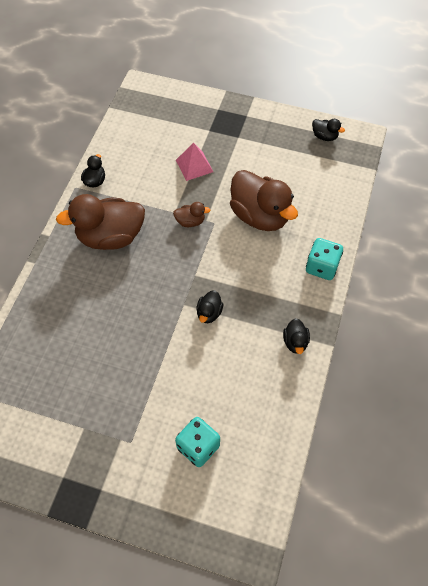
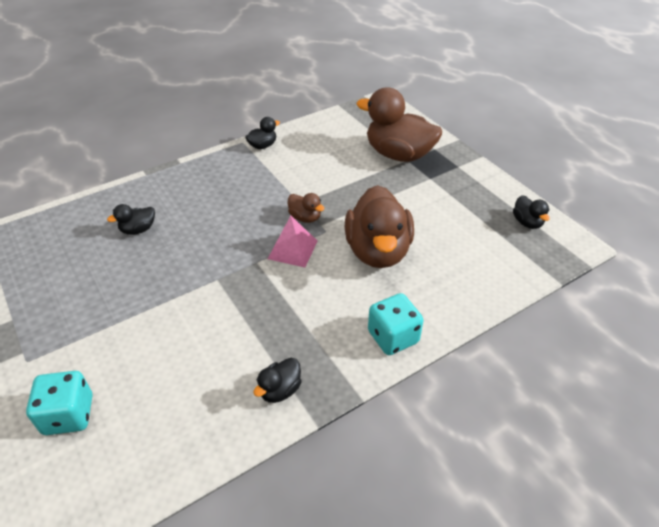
camera: 40 degrees right, 15 degrees down
brown duck [56,194,145,250] -> brown duck moved to [356,87,442,162]
pink pyramid [176,143,213,181] -> pink pyramid moved to [268,216,317,267]
black duck [196,290,223,323] -> black duck moved to [107,204,155,235]

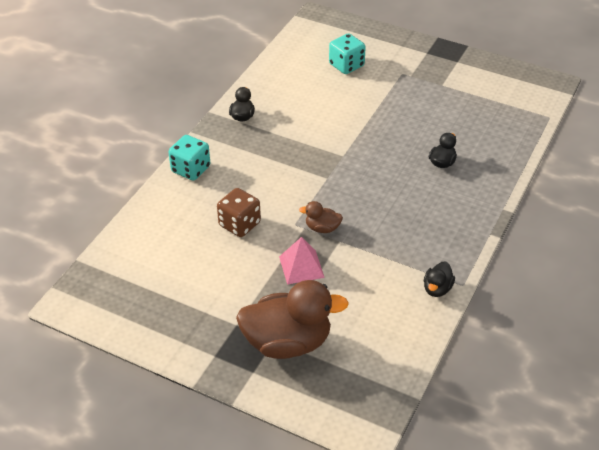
camera: 150 degrees right, 0 degrees up
pink pyramid [268,216,317,267] -> pink pyramid moved to [279,237,325,284]
brown duck [345,185,414,268] -> brown dice [217,188,261,237]
black duck [513,195,550,229] -> none

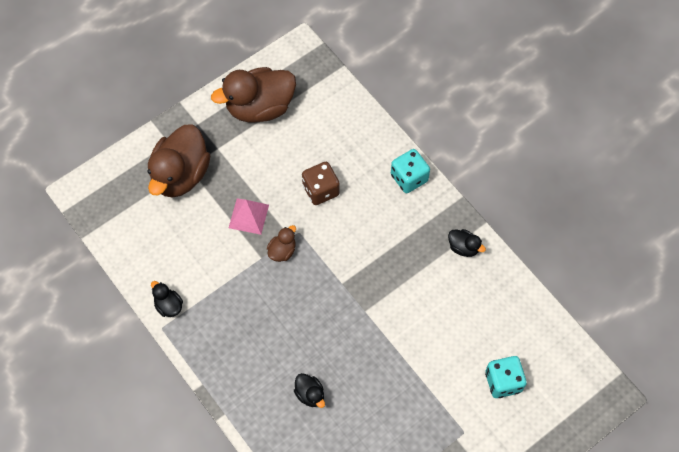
camera: 115 degrees right, 20 degrees up
none -> brown duck [211,67,296,122]

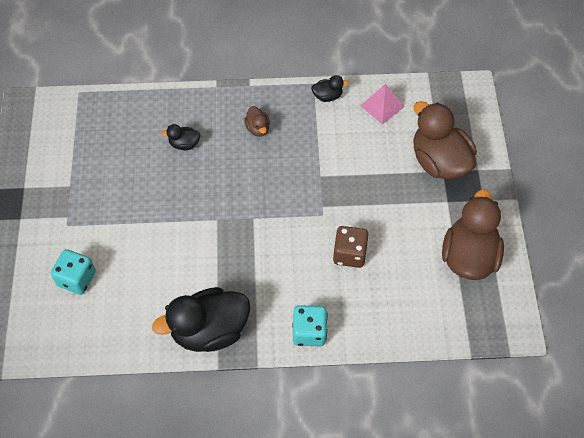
camera: 125 degrees right, 5 degrees down
pink pyramid [229,199,269,235] -> pink pyramid moved to [360,84,404,125]
brown duck [267,225,296,262] -> brown duck moved to [244,106,270,137]
black duck [448,229,486,257] -> black duck [152,287,250,352], size x2.23

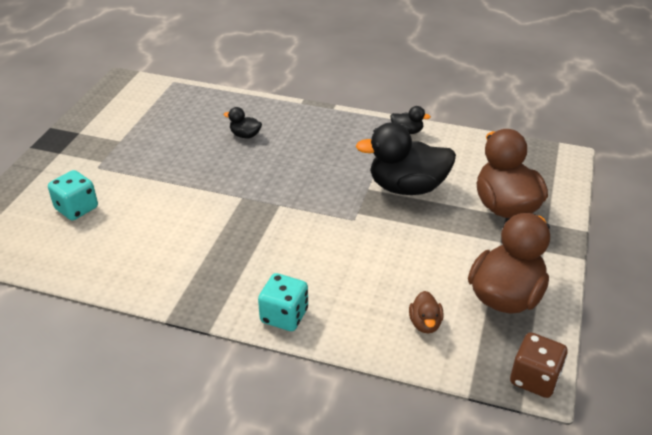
camera: 20 degrees right, 20 degrees down
black duck [152,287,250,352] -> black duck moved to [356,122,456,195]
brown duck [244,106,270,137] -> brown duck moved to [409,291,444,333]
brown dice [333,226,369,268] -> brown dice moved to [510,332,568,398]
pink pyramid [360,84,404,125] -> none

